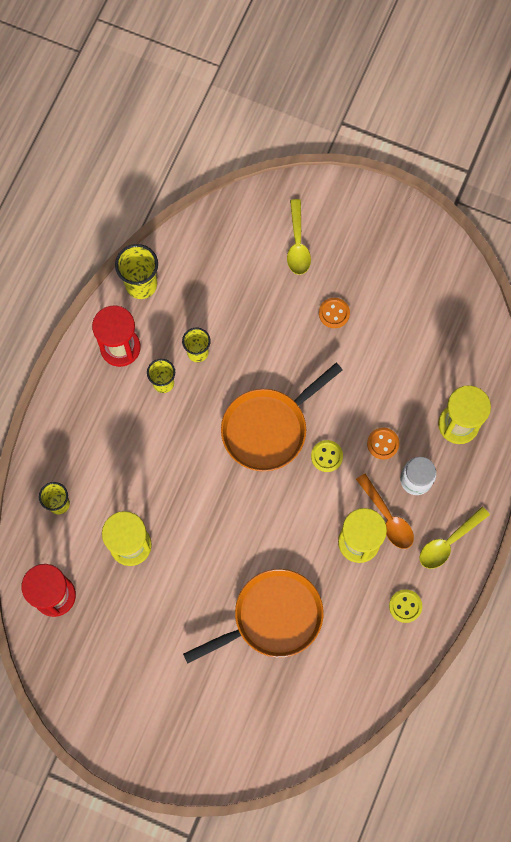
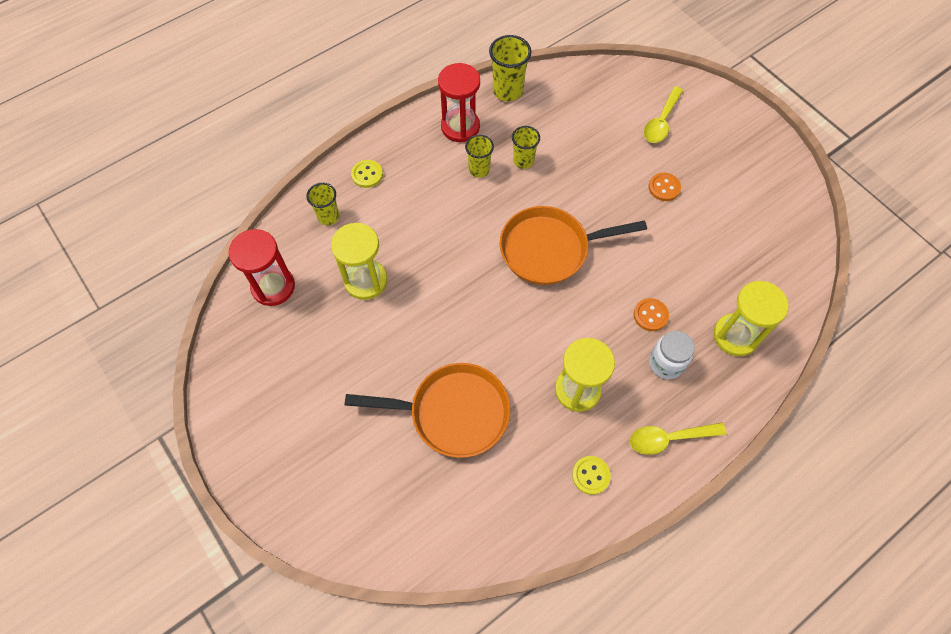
camera: 30 degrees right, 10 degrees down
yellow button [311,440,343,472] -> yellow button moved to [351,160,383,188]
orange spoon [356,474,414,549] -> none

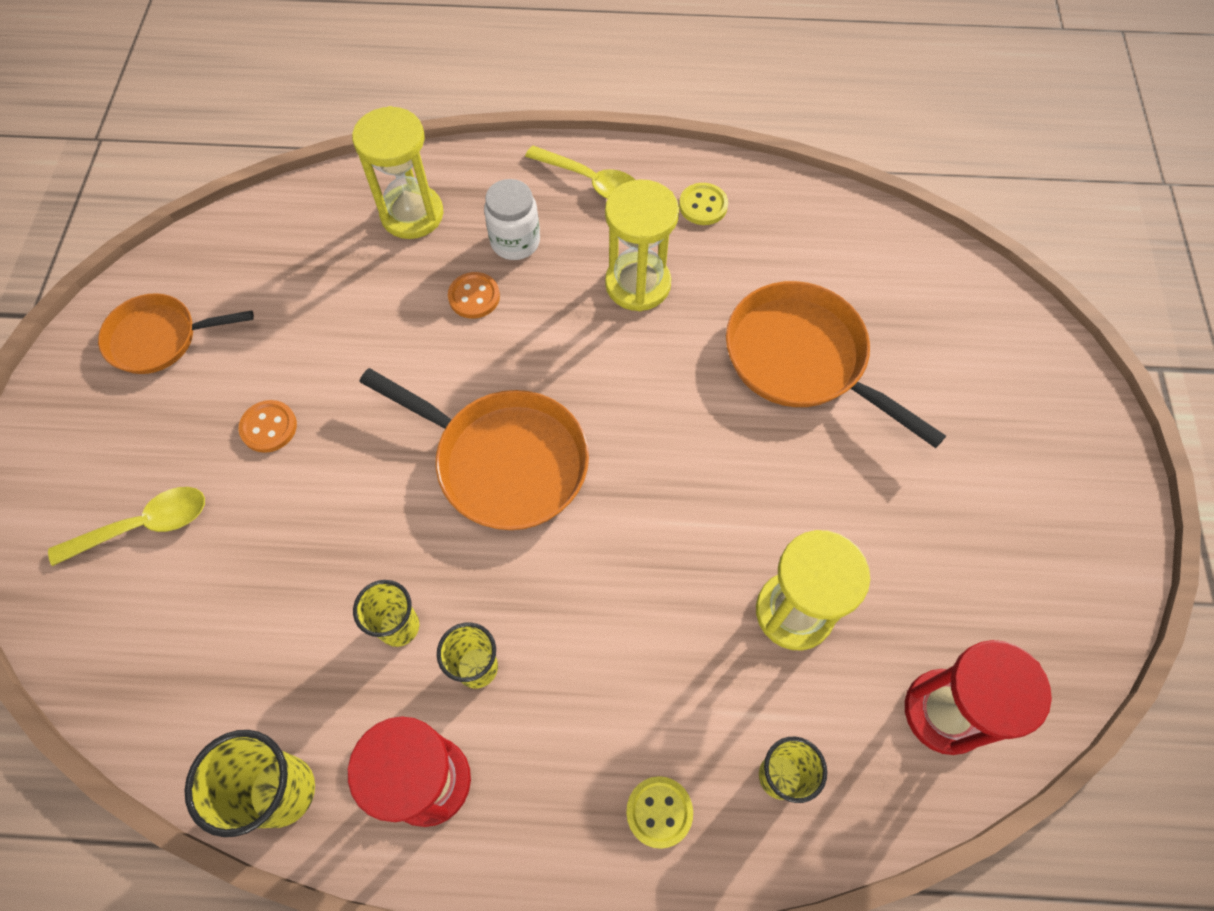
camera: 140 degrees left, 0 degrees up
none -> orange pan [98,293,254,374]

